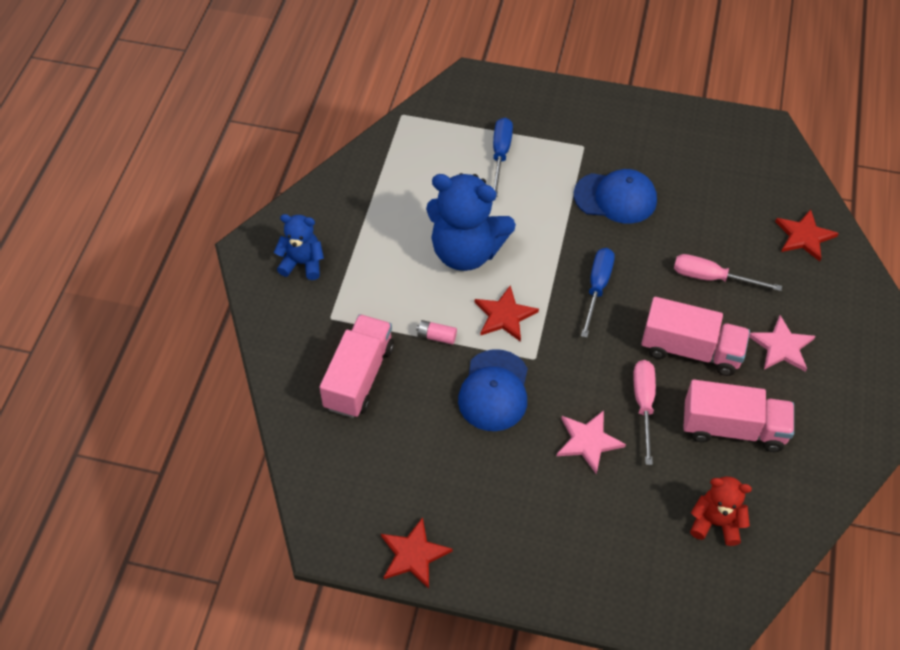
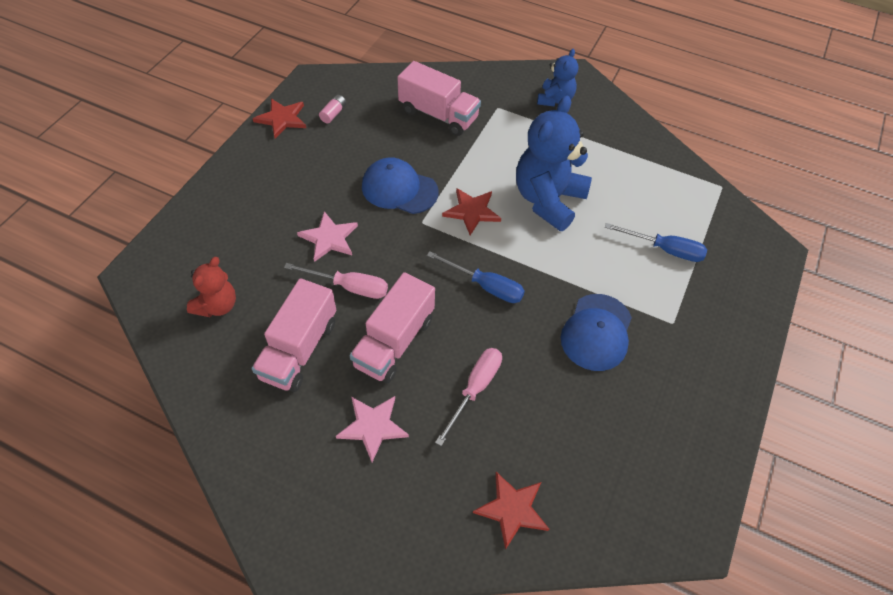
camera: 100 degrees right, 0 degrees up
pink battery [416,320,457,345] -> pink battery moved to [319,95,346,124]

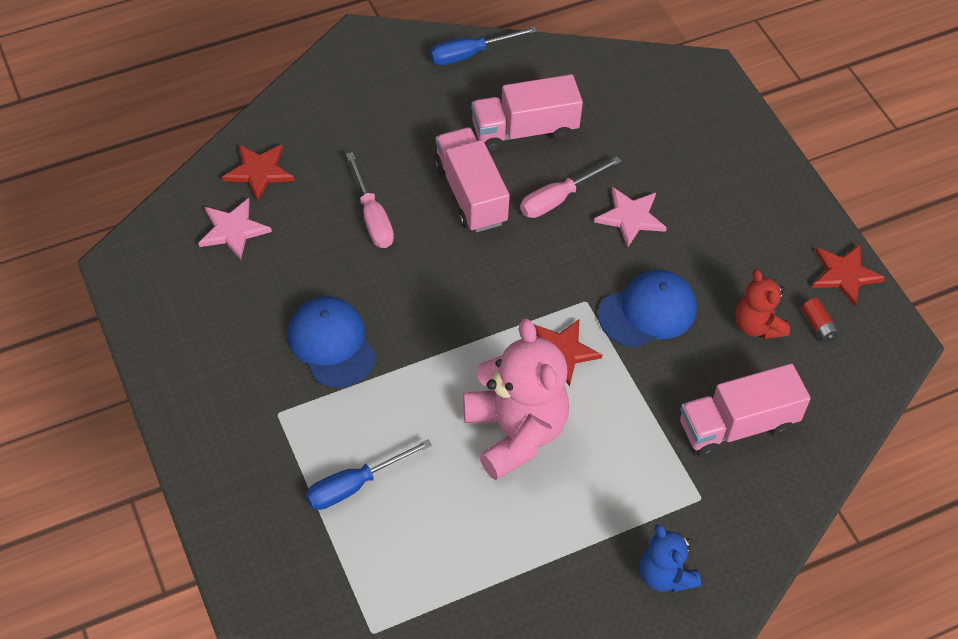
camera: 130 degrees right, 0 degrees up
red teddy bear [187,257,236,317] -> red teddy bear moved to [735,269,790,339]
pink truck [251,278,336,392] -> pink truck turned 75 degrees counterclockwise [471,74,583,153]
pink battery [319,95,346,124] -> red battery [802,298,839,342]
pink star [336,396,409,462] -> pink star moved to [199,198,272,260]
blue screwdriver [427,251,525,303] -> blue screwdriver moved to [430,26,537,65]
blue teddy bear [516,96,592,231] -> pink teddy bear [463,319,569,480]

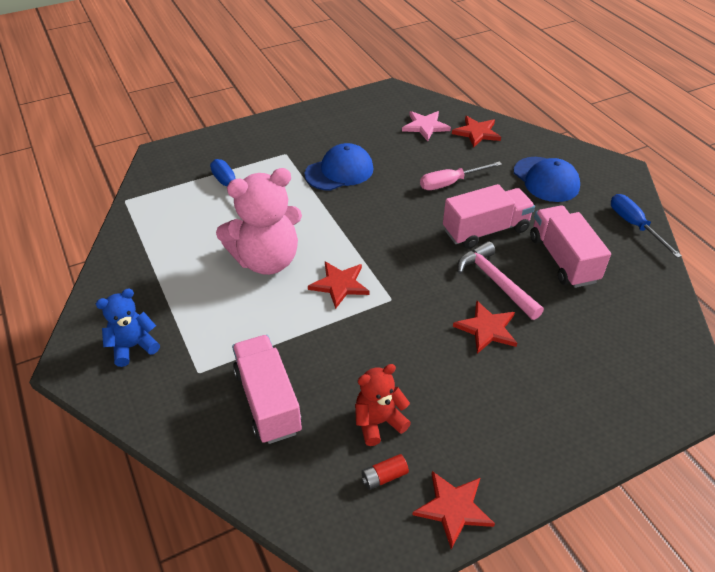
camera: 90 degrees right, 10 degrees down
pink screwdriver [520,157,621,218] -> pink hammer [457,241,544,320]
pink star [594,187,667,247] -> red star [453,301,517,354]
blue cap [598,270,697,348] -> blue cap moved to [514,157,580,202]

